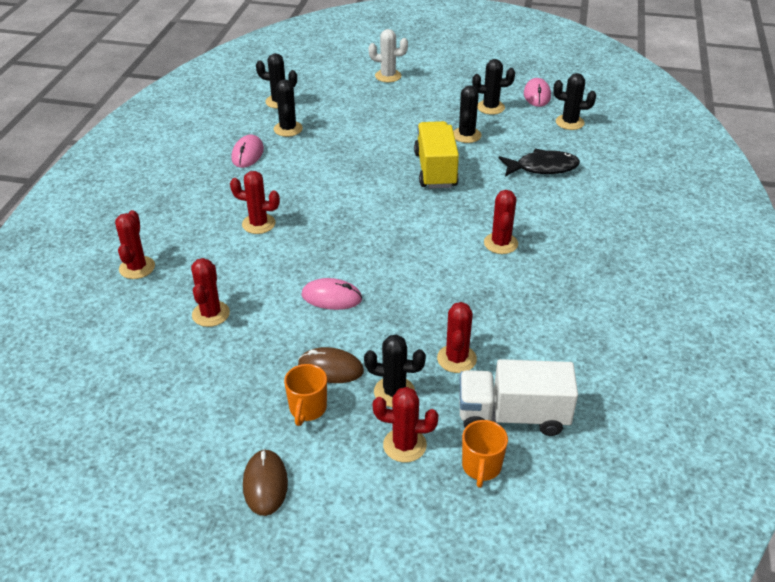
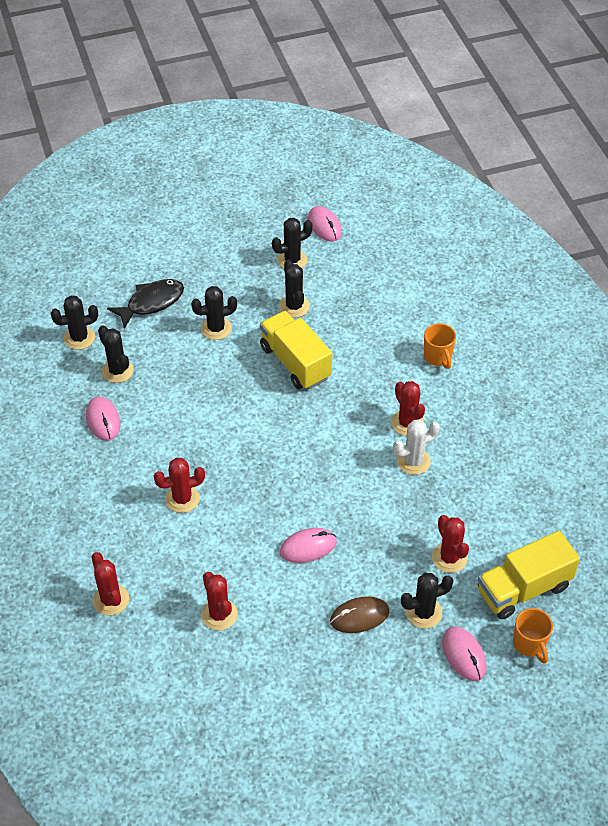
camera: 30 degrees left, 10 degrees up
brown mouse [243,449,288,516] -> none
orange mug [284,364,327,426] -> orange mug moved to [424,323,456,369]
white cactus [369,29,408,82] -> white cactus moved to [393,420,440,475]
red cactus [373,387,439,462] -> pink mouse [442,627,487,681]
white truck [459,359,578,436] -> yellow truck [478,531,580,619]
black fish [499,149,580,176] -> black fish moved to [107,279,184,329]
black cactus [553,73,596,130] -> black cactus moved to [191,286,237,340]

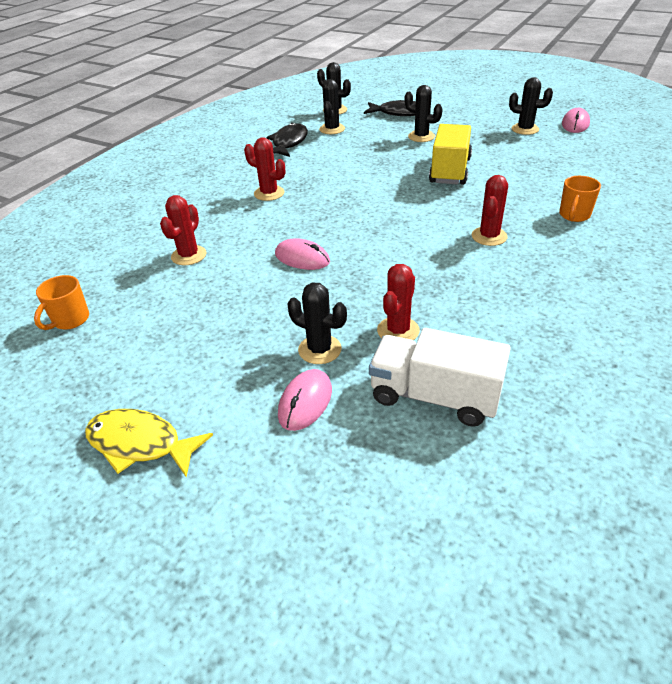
camera: 50 degrees right, 10 degrees down
pink mouse [86,397,120,441] -> black fish [267,123,308,157]
red cactus [91,552,129,616] -> none
black cactus [279,260,310,318] -> none
brown mouse [330,596,389,633] -> none
white cactus [393,420,440,475] -> none
yellow truck [478,531,580,619] -> white truck [369,328,511,427]
orange mug [513,608,553,664] -> orange mug moved to [34,275,89,330]
none -> yellow fish [85,409,213,477]

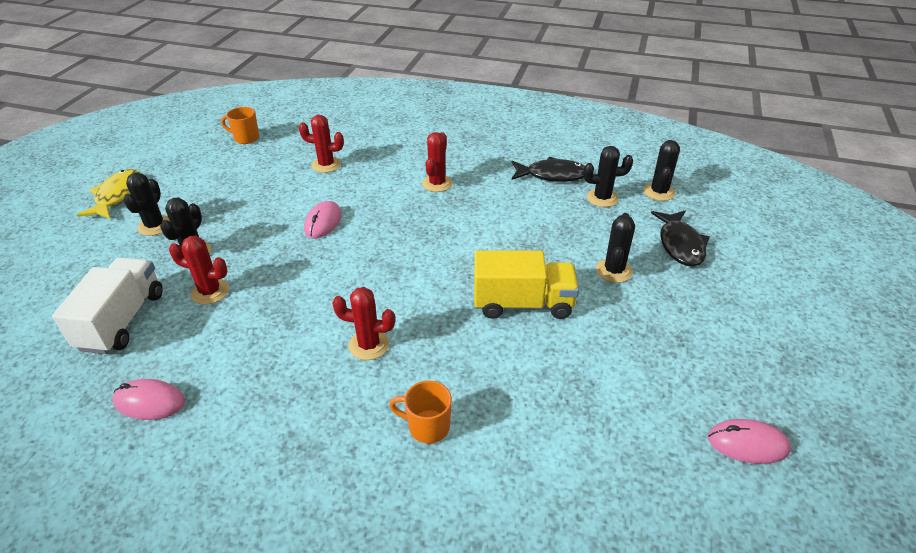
camera: 75 degrees right, 0 degrees up
pink mouse [278,369,332,431] -> pink mouse moved to [112,379,185,420]
black cactus [509,77,553,135] -> black cactus moved to [123,172,170,236]

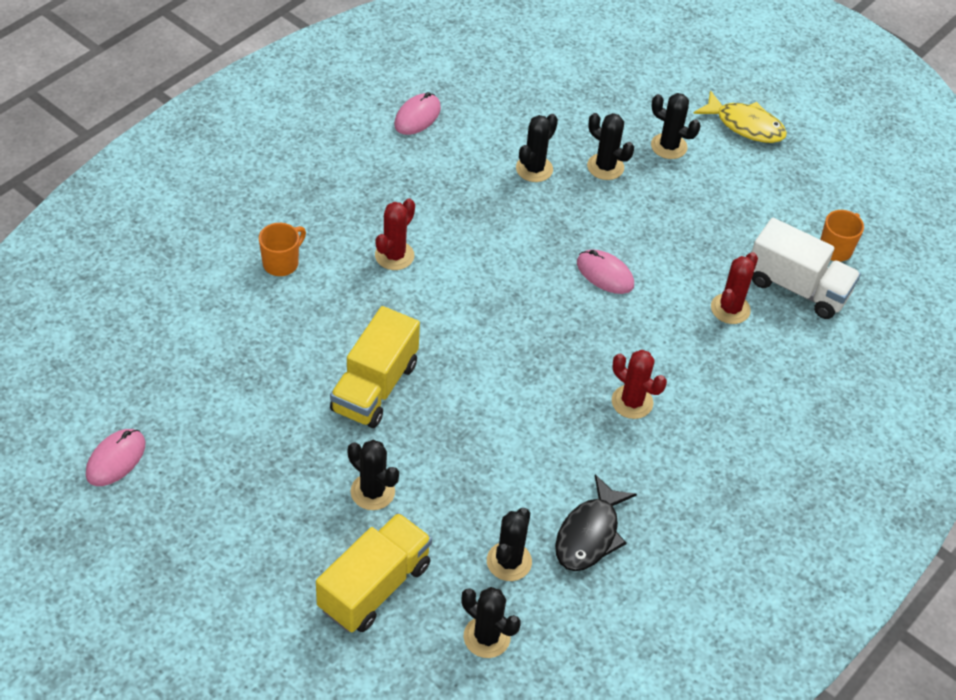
camera: 110 degrees right, 10 degrees up
white truck [52,258,163,354] -> white truck moved to [752,218,861,319]
red cactus [169,236,229,305] -> black cactus [516,114,558,182]
black fish [651,211,710,267] -> yellow truck [316,513,432,633]

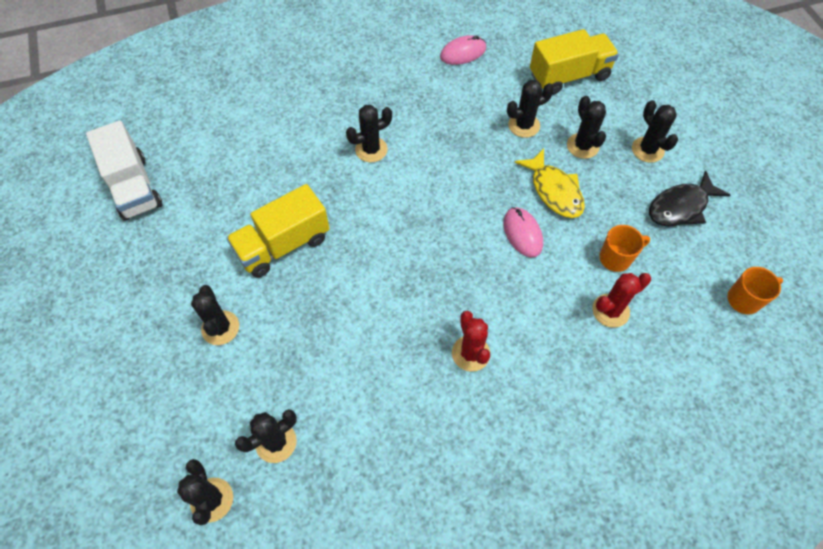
camera: 35 degrees right, 10 degrees up
pink mouse [86,429,146,486] -> none
orange mug [259,223,306,276] -> orange mug moved to [599,225,650,272]
yellow truck [316,513,432,633] -> yellow truck moved to [530,29,619,95]
red cactus [375,198,415,270] -> black cactus [346,105,392,162]
black fish [555,474,637,571] -> black fish moved to [649,170,730,226]
yellow fish [693,90,787,143] -> yellow fish moved to [515,149,585,218]
white truck [752,218,861,319] -> white truck moved to [86,120,162,221]

